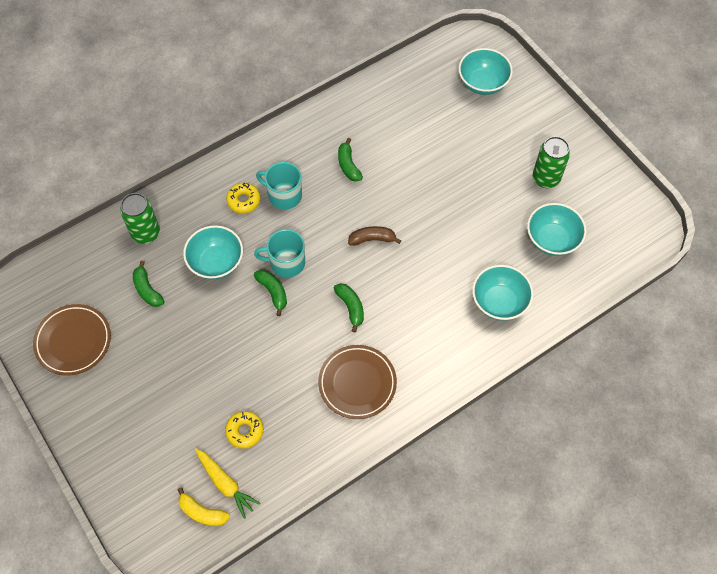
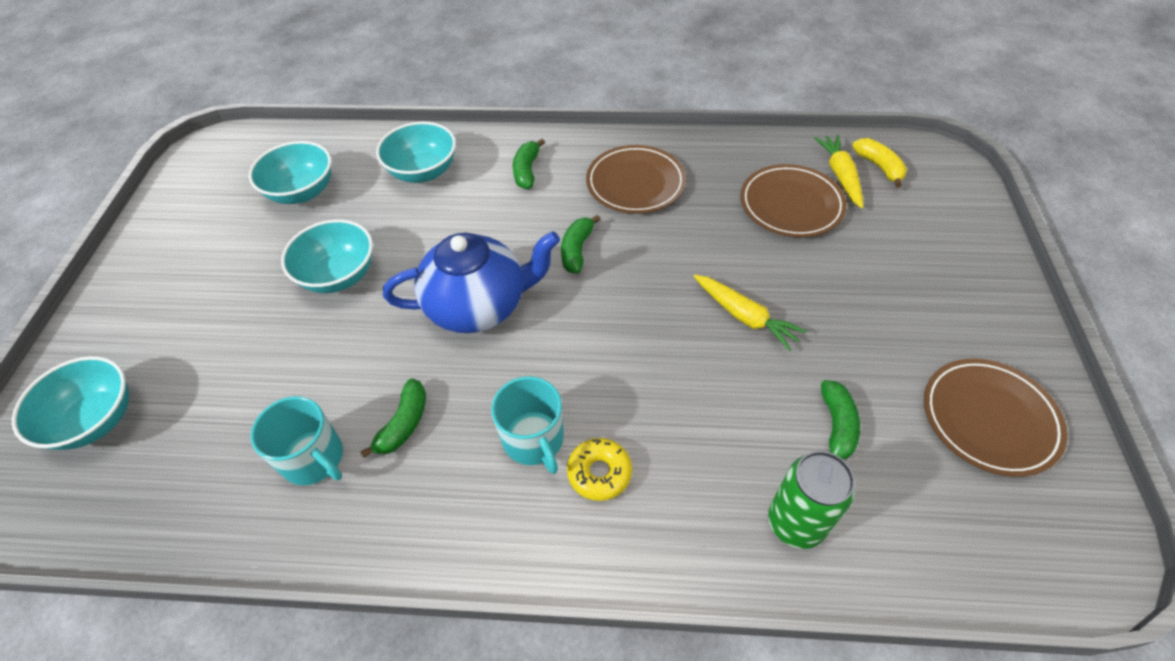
camera: 140 degrees left, 10 degrees down
turquoise bowl [183,225,243,280] -> turquoise bowl moved to [281,219,373,293]
yellow donut [225,411,264,449] -> brown plate [740,164,847,237]
turquoise mug [254,229,305,278] -> turquoise mug moved to [251,396,343,485]
green banana [254,270,287,316] -> green banana moved to [513,139,545,189]
brown banana [348,226,401,246] -> blue teapot [383,231,560,333]
green can [533,136,570,188] -> none
none -> yellow carrot [694,275,807,351]

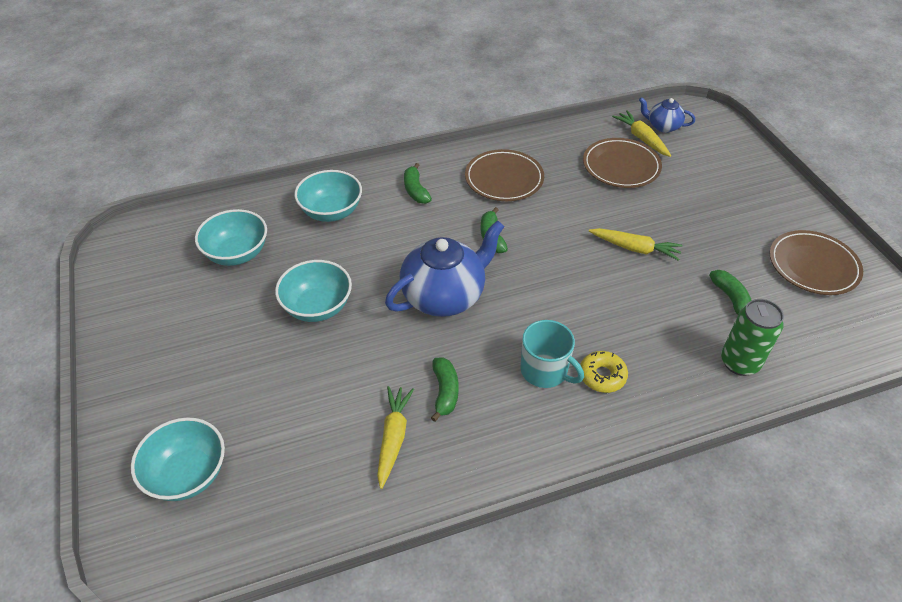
camera: 25 degrees left, 5 degrees down
turquoise mug [251,396,343,485] -> yellow carrot [377,386,414,489]
yellow banana [852,138,907,188] -> blue teapot [639,97,695,133]

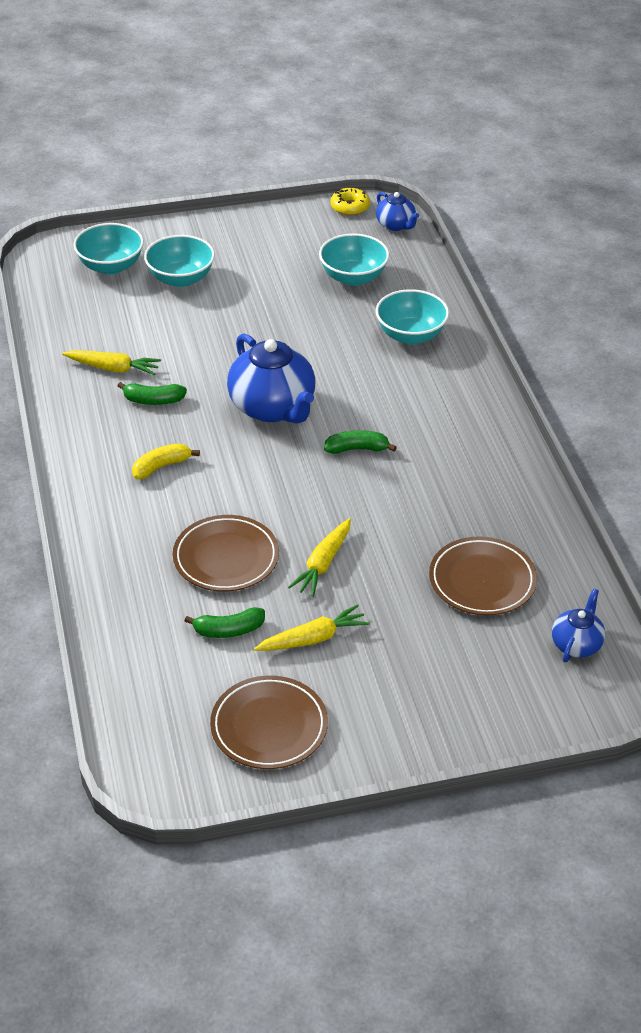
camera: 95 degrees right, 5 degrees down
turquoise bowl [275,260,352,322] -> turquoise bowl moved to [144,235,215,287]
green banana [404,163,432,204] -> none
brown plate [465,149,544,201] -> brown plate moved to [173,515,279,592]
turquoise mug [520,320,584,388] -> yellow banana [132,443,200,479]
yellow donut [580,351,628,393] -> yellow donut moved to [330,188,370,215]
yellow carrot [612,110,671,157] -> yellow carrot moved to [254,604,370,651]
green can [721,299,784,376] -> none
none -> blue teapot [376,192,419,231]

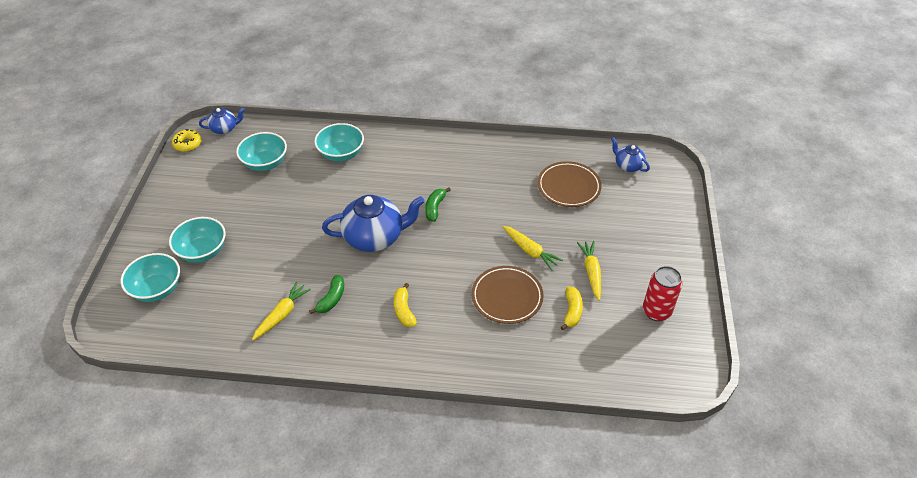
camera: 70 degrees left, 5 degrees up
green banana [185,607,265,638] -> yellow banana [561,287,583,330]
brown plate [210,676,328,769] -> red can [643,266,682,321]

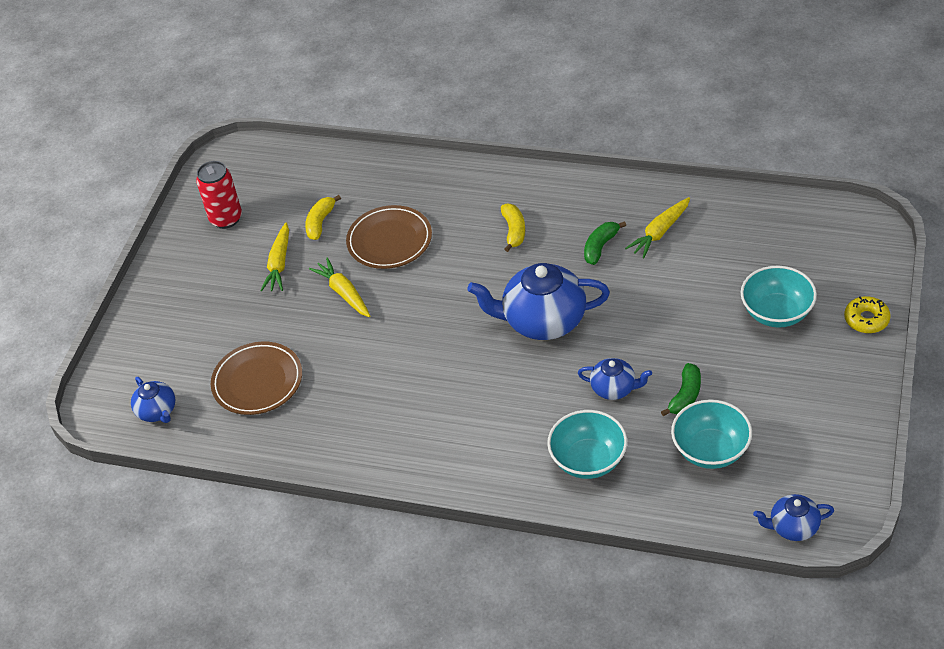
camera: 165 degrees left, 0 degrees up
turquoise bowl [121,253,180,302] -> none
yellow donut [172,129,201,152] -> yellow donut moved to [844,296,891,333]
green banana [425,187,451,222] -> green banana moved to [661,363,701,416]
none -> blue teapot [578,358,652,400]

